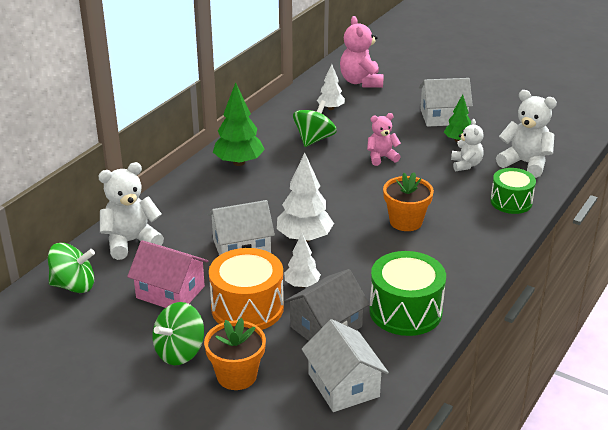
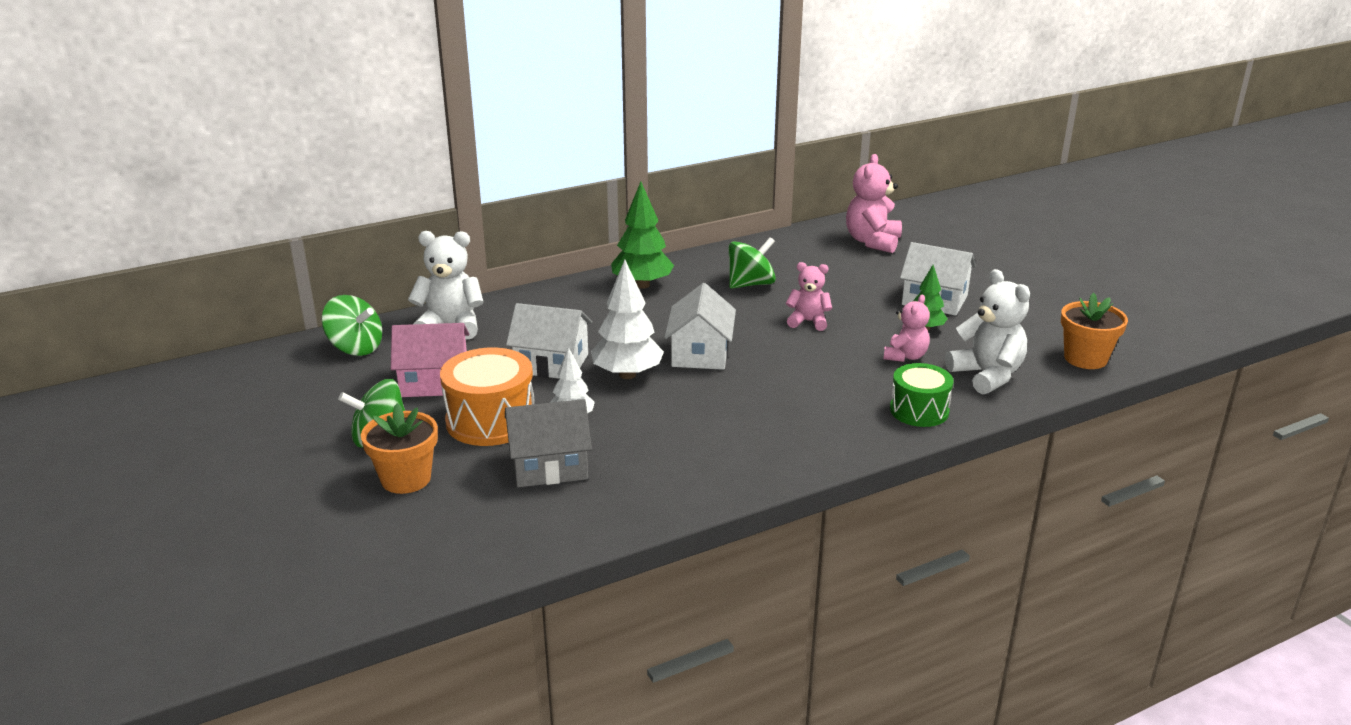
camera: 30 degrees right, 5 degrees down
pink house [127,240,208,308] -> pink house turned 60 degrees counterclockwise [391,323,469,397]
white house [302,319,389,412] -> white house moved to [664,283,736,370]
white tree [317,64,345,110] -> none
green drum [369,251,446,336] -> none
orange flower pot [383,172,434,231] -> orange flower pot moved to [1061,293,1128,369]
white teddy bear [451,119,484,171] -> pink teddy bear [884,295,930,362]

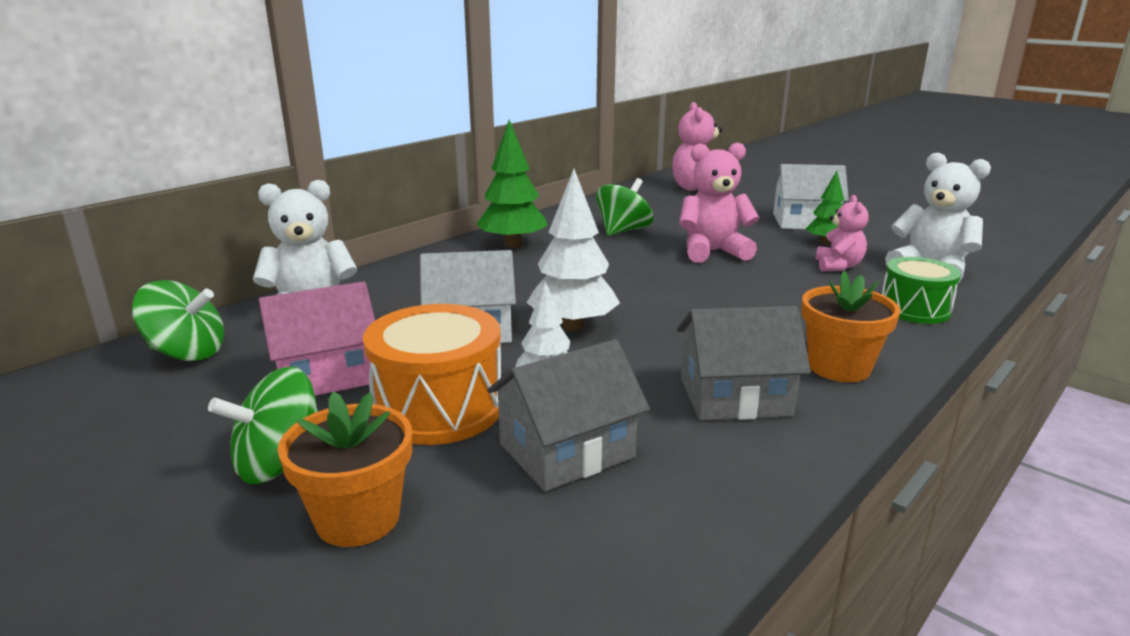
camera: 20 degrees left, 5 degrees down
white house [664,283,736,370] -> none
pink teddy bear [786,262,832,331] -> pink teddy bear [679,142,760,263], size x1.59
orange flower pot [1061,293,1128,369] -> orange flower pot moved to [801,271,900,382]
none -> grey house [677,306,811,420]

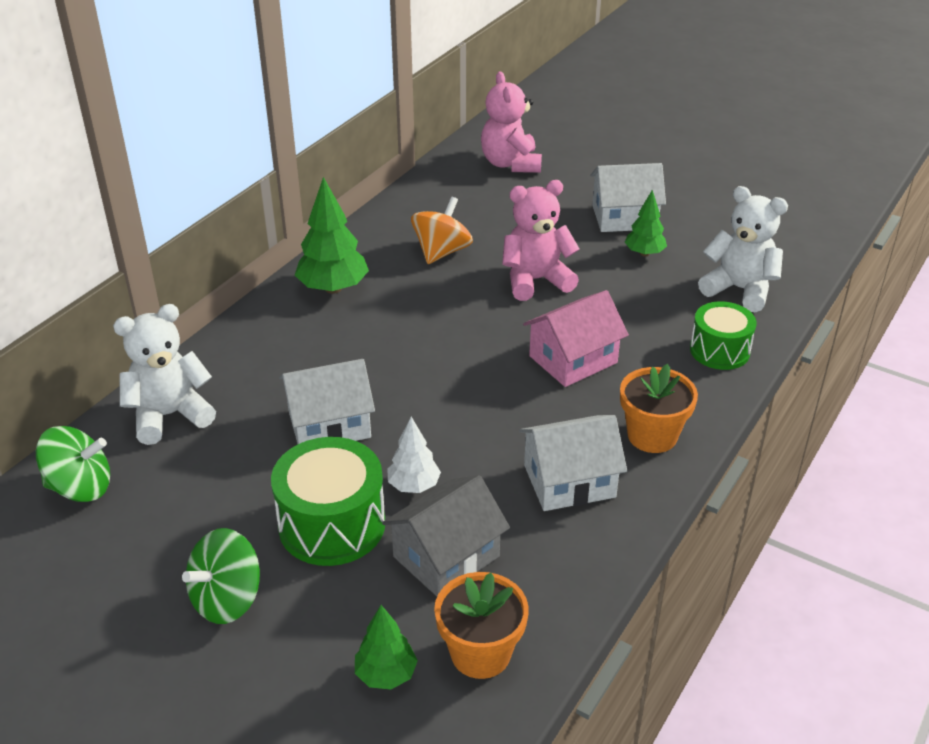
camera: 10 degrees left, 15 degrees up
pink house [259,281,375,396] -> pink house moved to [523,290,629,387]
orange flower pot [278,392,412,547] -> orange flower pot moved to [434,572,529,679]
orange drum [363,304,501,445] -> green drum [271,437,385,566]
white tree [527,169,620,331] -> none
green spinning top [596,178,653,236] -> orange spinning top [411,197,473,264]
grey house [677,306,811,420] -> white house [519,415,627,511]
pink teddy bear [816,195,869,272] -> none
none -> green tree [355,605,418,690]

